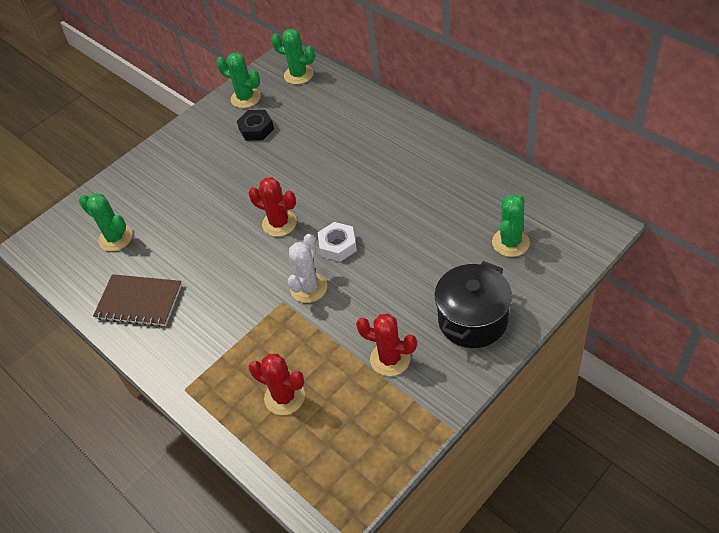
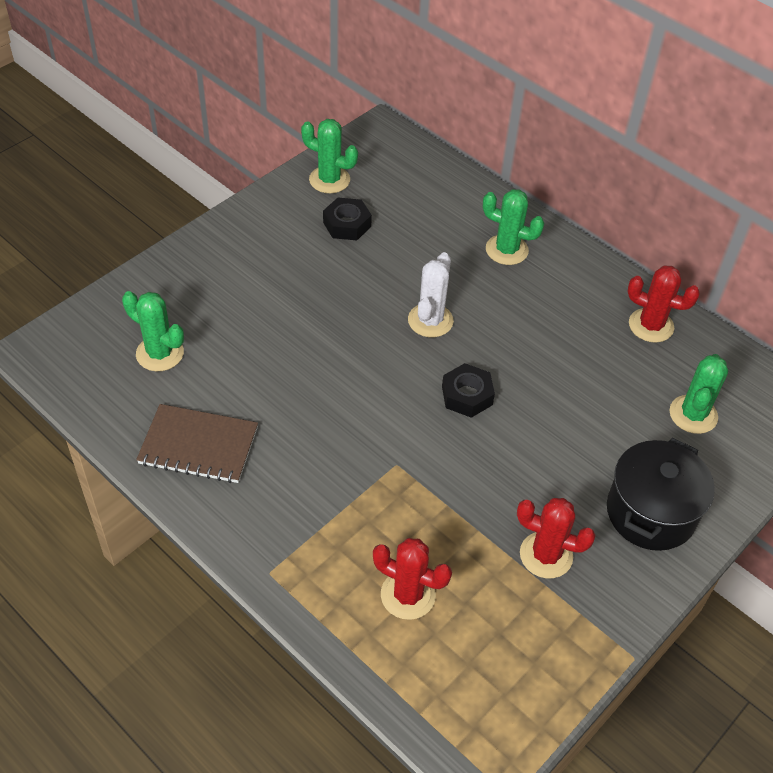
camera: 10 degrees left, 0 degrees up
red cactus [248,177,297,237] -> red cactus moved to [627,265,700,343]
green cactus [271,29,315,85] -> green cactus moved to [483,189,544,265]
white cactus [288,234,327,303] -> white cactus moved to [408,252,454,337]
white nut [318,222,357,262] -> black nut [442,363,495,418]

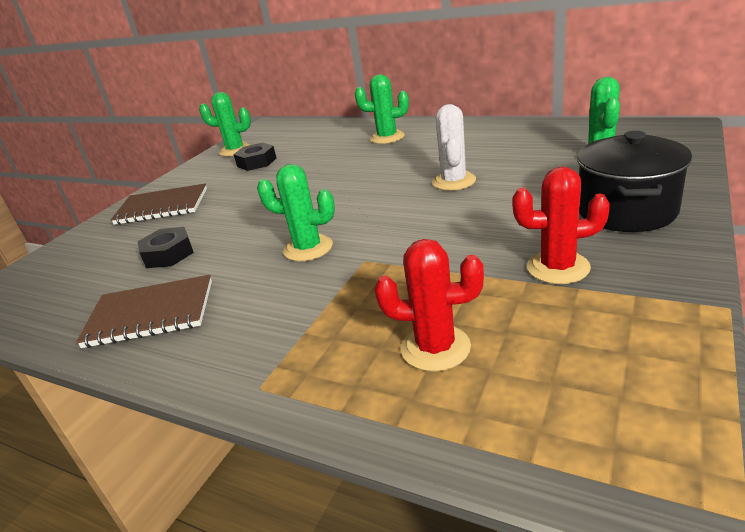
camera: 10 degrees left, 20 degrees down
green cactus [122,291,184,371] -> green cactus moved to [257,164,335,261]
white cactus [408,252,454,337] -> white cactus moved to [432,104,476,191]
black nut [442,363,495,418] -> black nut moved to [138,227,194,268]
red cactus [627,265,700,343] -> none
none -> brown notebook [111,183,207,225]

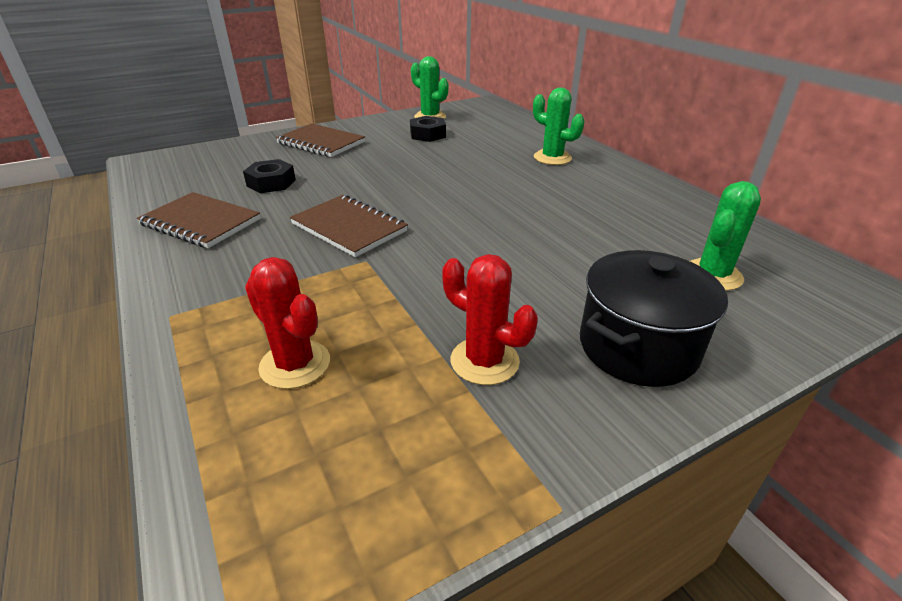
camera: 30 degrees right, 5 degrees up
green cactus [257,164,335,261] -> brown notebook [290,195,408,257]
white cactus [432,104,476,191] -> none

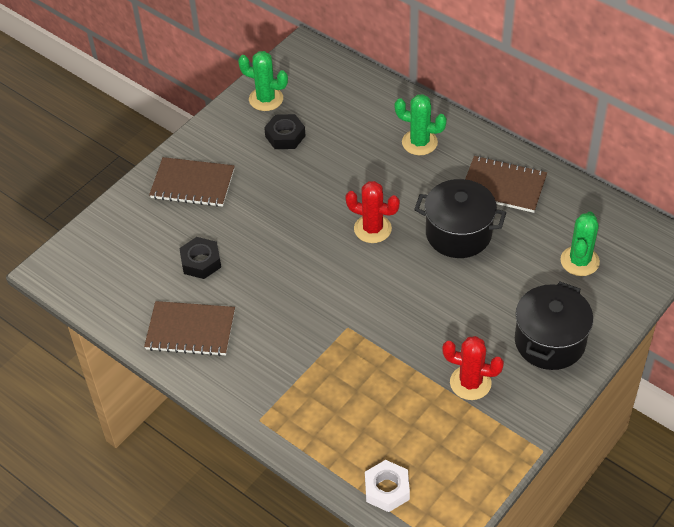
camera: 20 degrees left, 15 degrees up
red cactus [245,257,330,389] -> red cactus moved to [345,181,400,243]
brown notebook [290,195,408,257] -> brown notebook moved to [465,156,547,213]
none -> white nut [365,460,410,512]
none -> black pot [414,179,506,258]

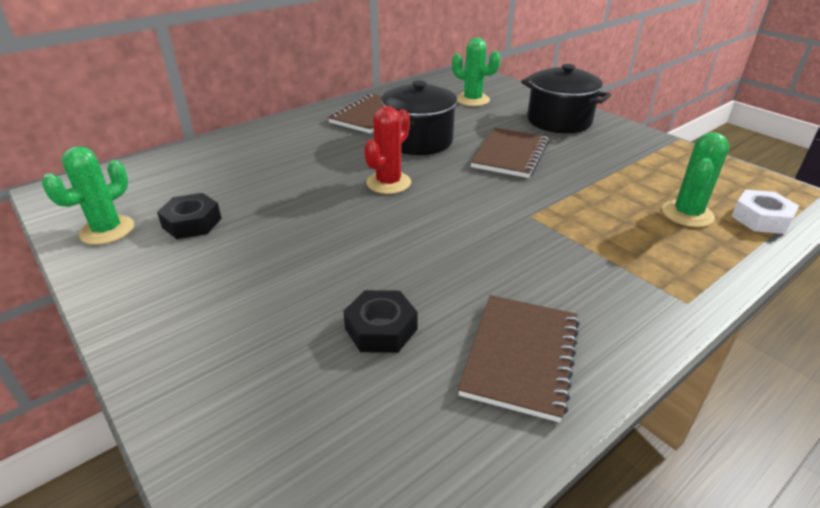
camera: 80 degrees left, 15 degrees down
brown notebook [149,157,234,207] -> brown notebook moved to [471,128,549,178]
green cactus [395,94,447,155] -> green cactus moved to [662,132,729,227]
red cactus [442,336,504,400] -> none

